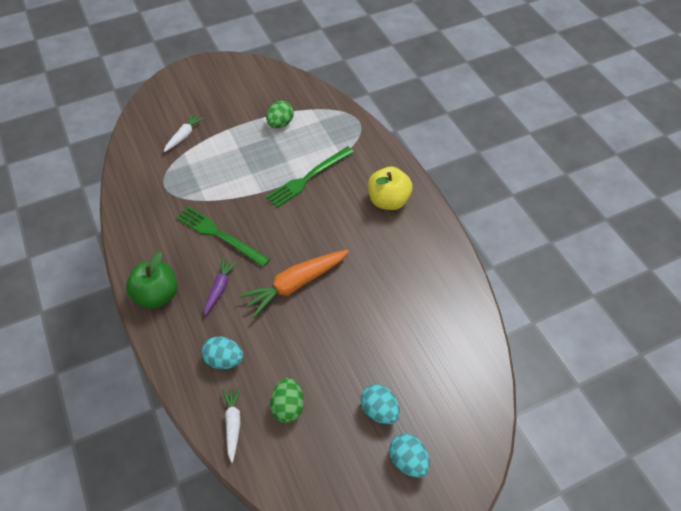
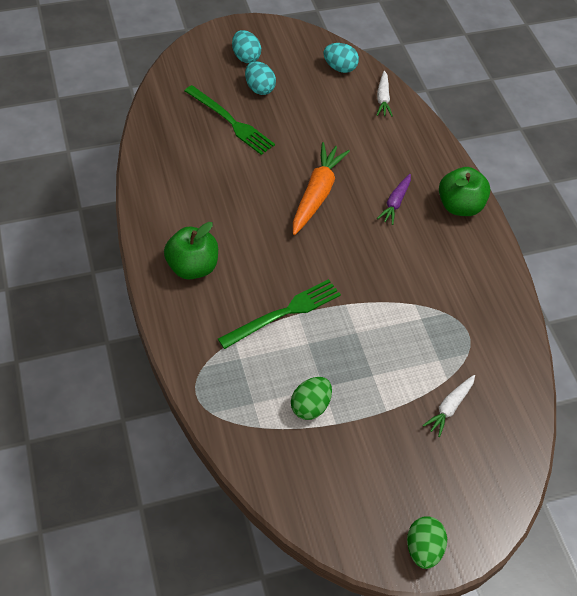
camera: 175 degrees left, 0 degrees up
green fork [176,206,270,267] -> green fork moved to [185,85,275,155]
turquoise egg [202,336,243,369] -> turquoise egg moved to [323,43,359,73]
orange carrot [239,250,349,317] -> orange carrot turned 45 degrees counterclockwise [293,142,350,235]
green egg [270,378,304,423] -> green egg moved to [407,516,447,569]
yellow apple [368,167,413,210] -> green apple [164,222,218,279]

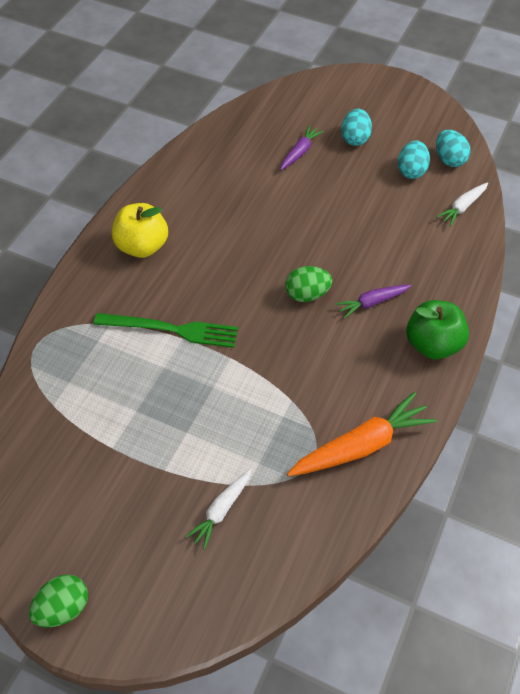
camera: 45 degrees right, 0 degrees up
green apple [164,222,218,279] -> yellow apple [112,203,168,258]
green fork [185,85,275,155] -> purple carrot [280,125,324,170]
turquoise egg [232,30,261,63] -> turquoise egg moved to [398,140,430,179]
green egg [291,377,332,420] -> green egg moved to [285,266,332,302]
orange carrot [293,142,350,235] -> orange carrot moved to [287,392,437,477]
white carrot [423,375,475,437] -> white carrot turned 45 degrees counterclockwise [185,469,251,549]

